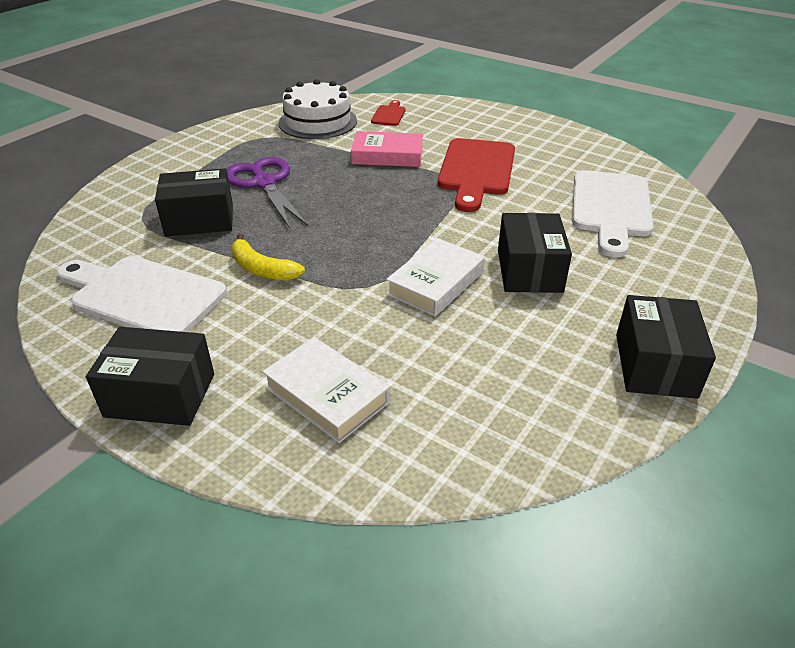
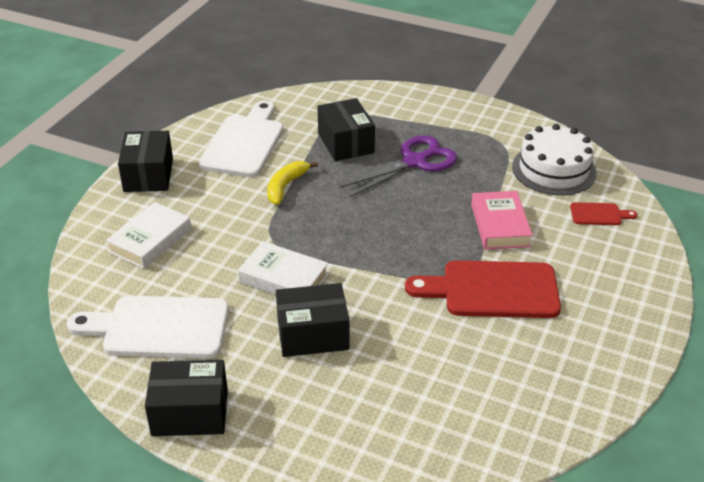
camera: 80 degrees right, 0 degrees up
white cutting board [572,170,654,257] -> white cutting board moved to [67,296,229,359]

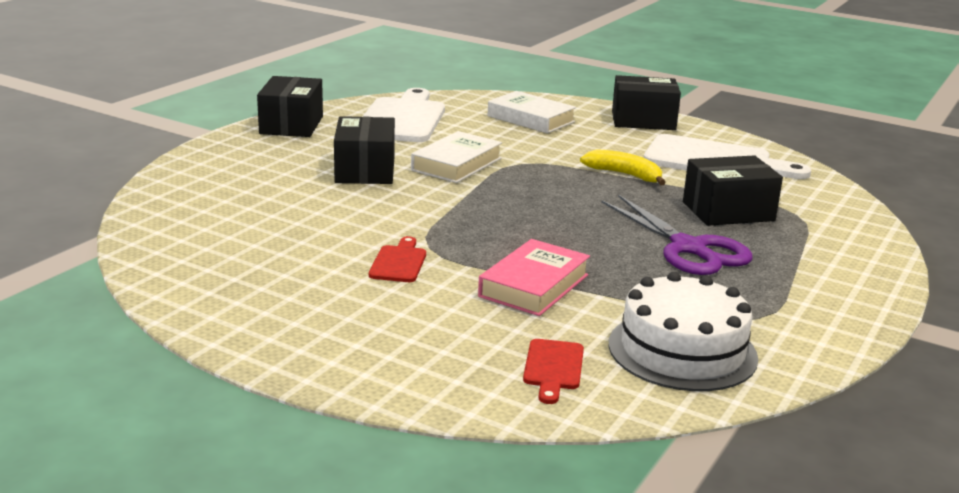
camera: 95 degrees right, 15 degrees down
red cutting board [405,260,561,318] -> red cutting board [369,236,426,282], size x0.47
pink book [471,191,533,250] -> pink book turned 60 degrees counterclockwise [478,239,590,316]

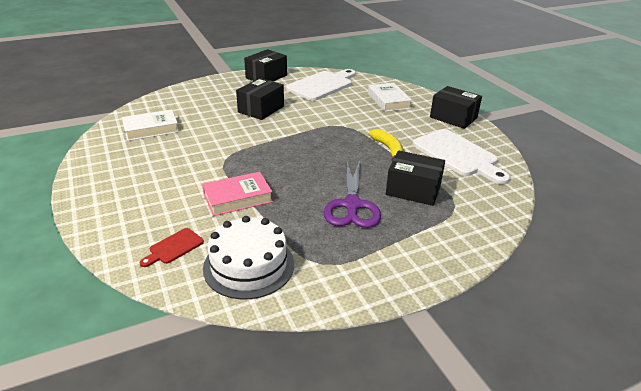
camera: 35 degrees right, 10 degrees up
red cutting board [369,236,426,282] -> none
white book [411,131,502,183] -> white book moved to [122,109,179,141]

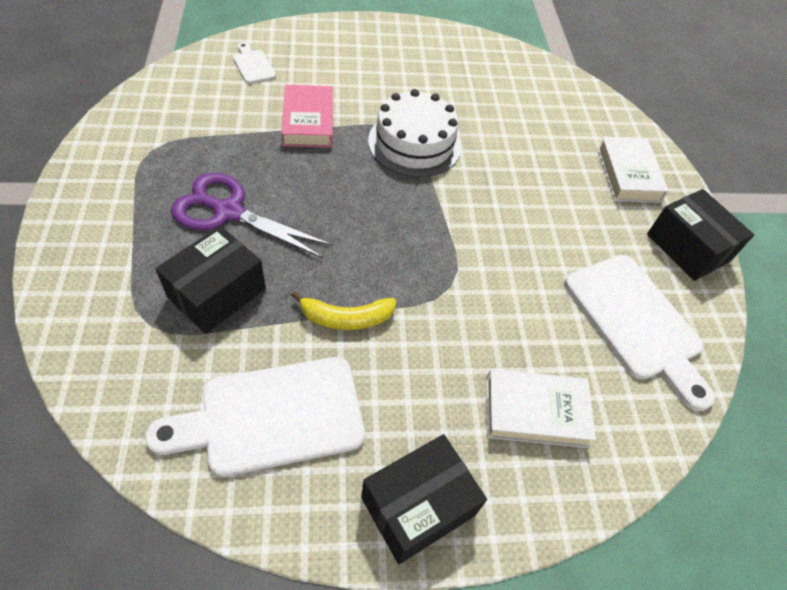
camera: 105 degrees right, 20 degrees up
white book [122,109,179,141] -> white book moved to [597,136,669,203]
red cutting board [140,228,204,267] -> white cutting board [233,42,276,84]
white cake [203,216,294,299] -> white cake moved to [368,89,461,177]
black box [236,78,284,120] -> none

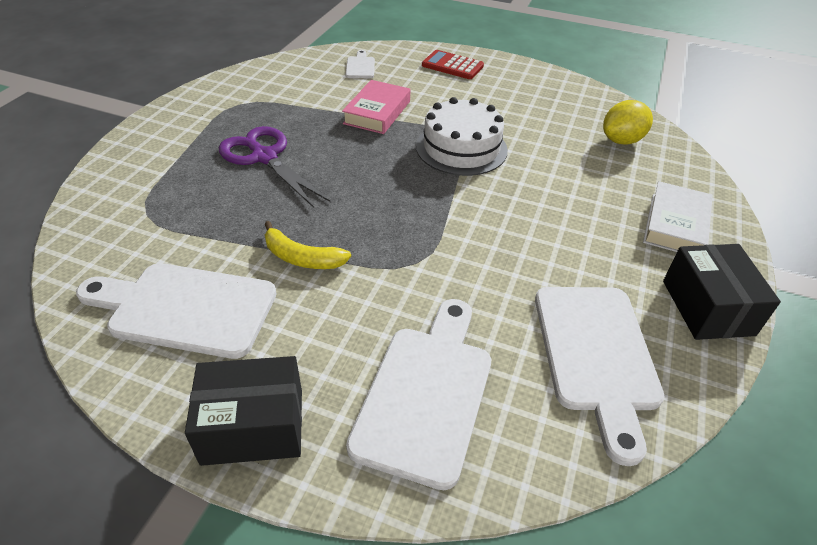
camera: 30 degrees right, 10 degrees down
black box [155,226,266,334] -> none
white book [486,369,596,448] -> white cutting board [346,299,491,490]
none -> red calculator [422,50,484,79]
none -> yellow lemon [603,100,653,145]

